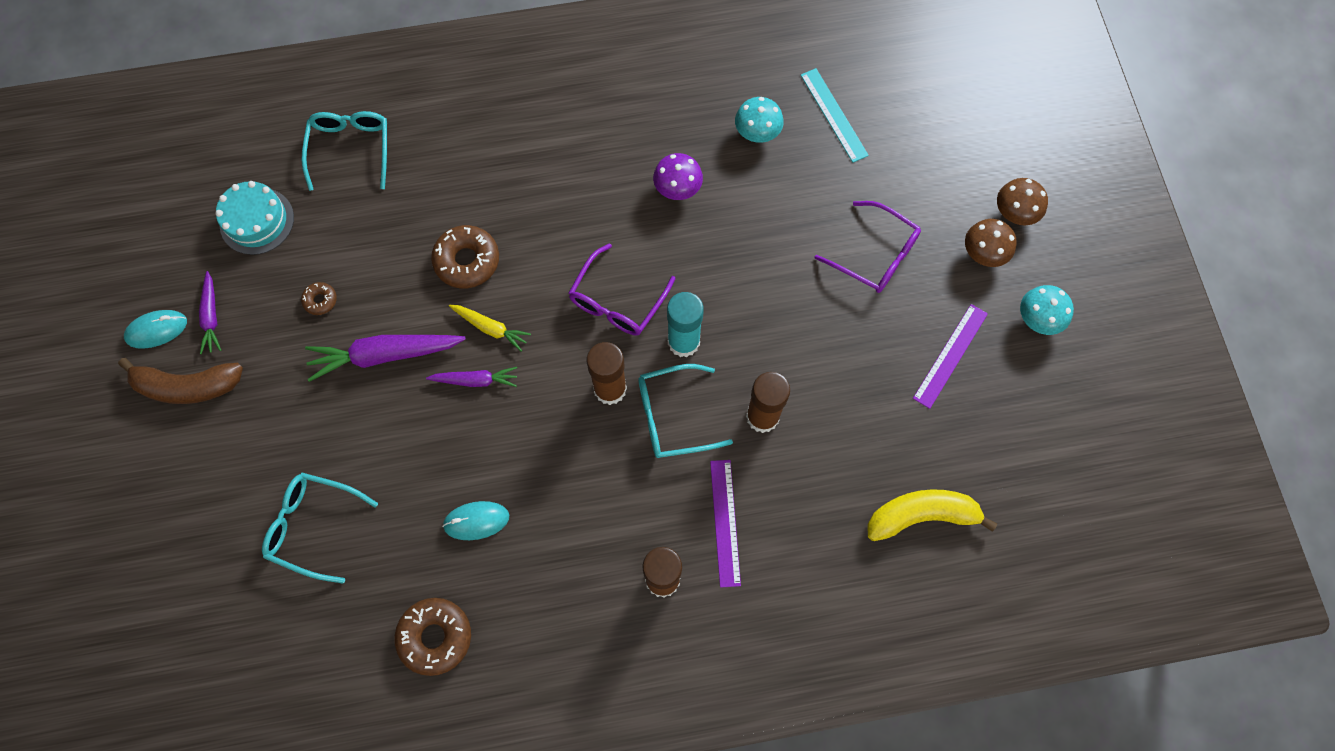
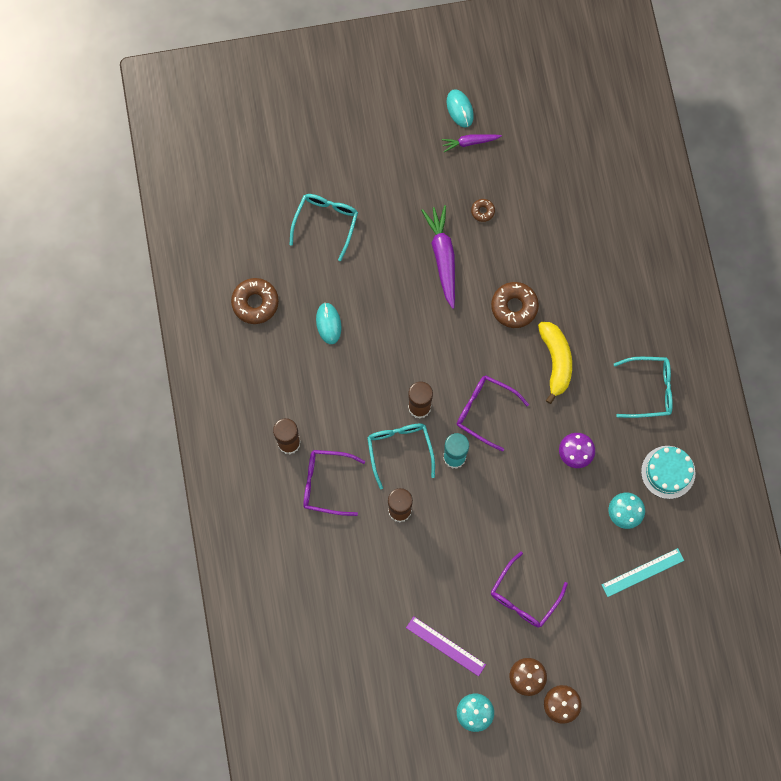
camera: 90 degrees right, 5 degrees up
brown banana [118,358,243,404] -> none
turquoise cake [215,181,294,255] -> turquoise cake moved to [641,446,695,499]
turquoise glasses [301,111,387,191] -> turquoise glasses moved to [614,357,673,418]
purple carrot [426,367,517,387] -> none
yellow carrot [449,305,531,351] -> none
purple ruler [710,460,741,588] -> purple glasses [303,450,365,516]
yellow banana [868,489,997,541] -> yellow banana moved to [538,322,572,404]

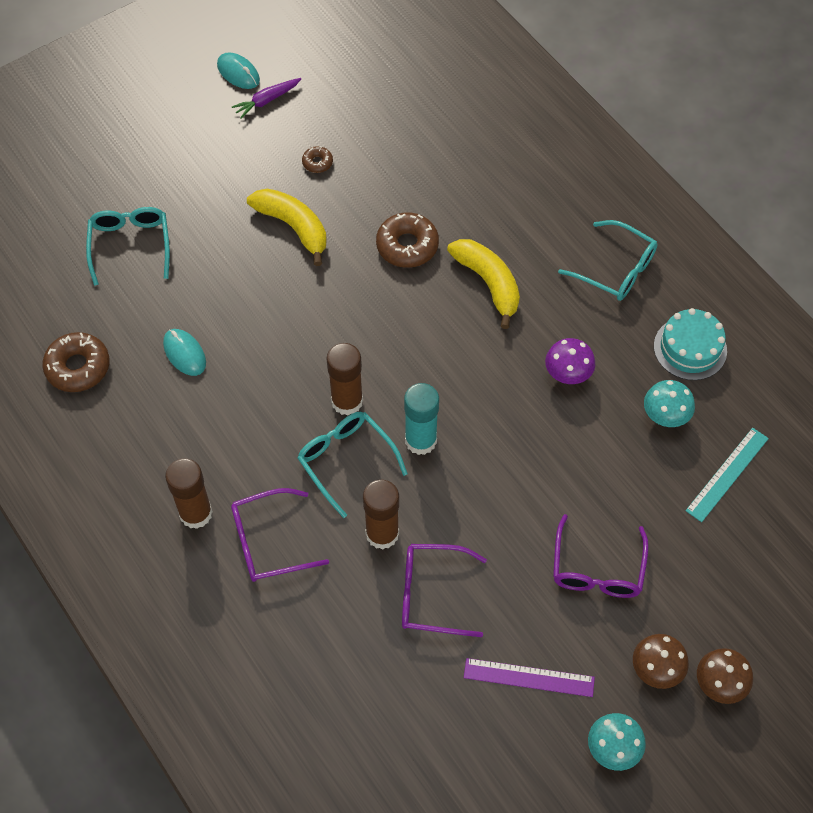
camera: 25 degrees left, 15 degrees down
purple carrot [421,205,455,309] -> yellow banana [247,189,327,266]
purple glasses [457,375,529,452] -> purple glasses moved to [402,544,487,637]
turquoise glasses [614,357,673,418] -> turquoise glasses turned 60 degrees clockwise [558,220,658,301]

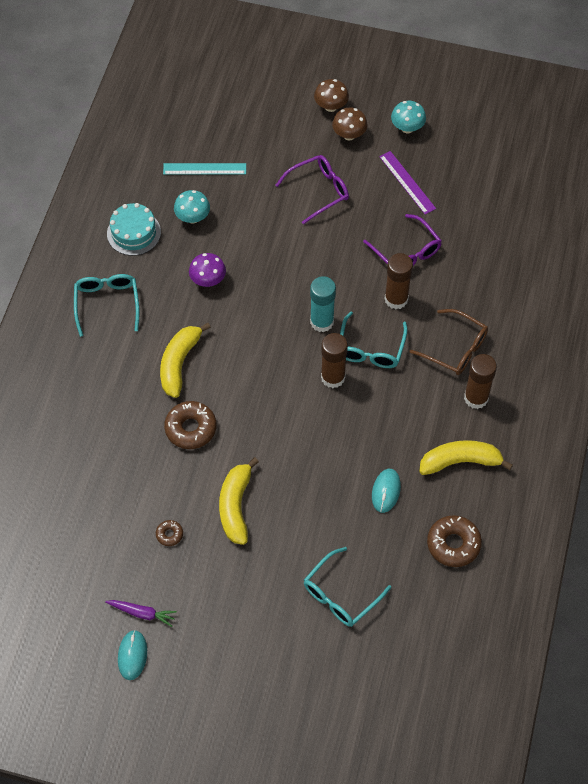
camera: 130 degrees left, 0 degrees up
purple glasses [231,488,329,582] -> brown glasses [409,309,488,375]
none -> yellow banana [419,440,513,475]

